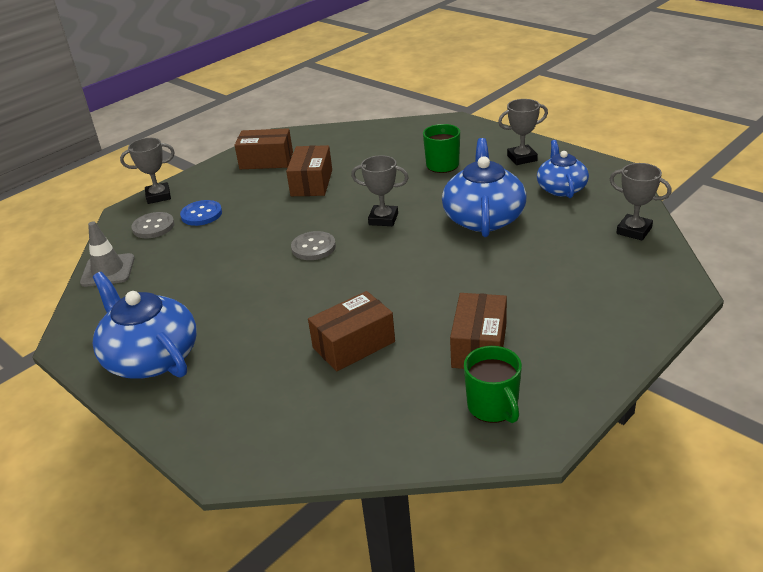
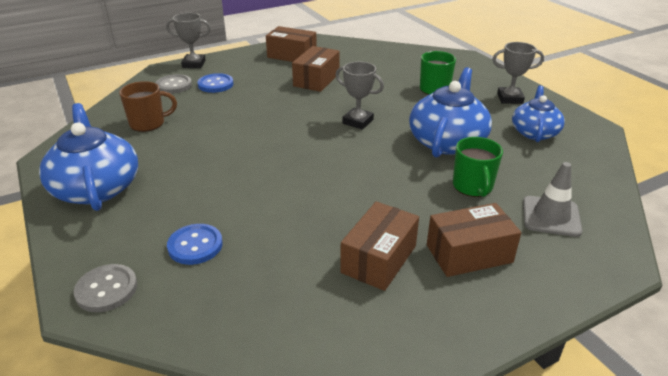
camera: 15 degrees right, 0 degrees up
grey traffic cone [80,221,135,287] -> grey traffic cone moved to [523,162,583,237]
grey button [291,231,336,260] -> grey button moved to [74,264,137,312]
brown box [308,291,395,371] -> brown box moved to [427,203,521,277]
green mug [464,346,522,423] -> green mug moved to [453,137,503,197]
grey trophy [610,163,672,241] -> none
none -> brown mug [119,81,177,132]
none -> blue button [167,224,223,265]

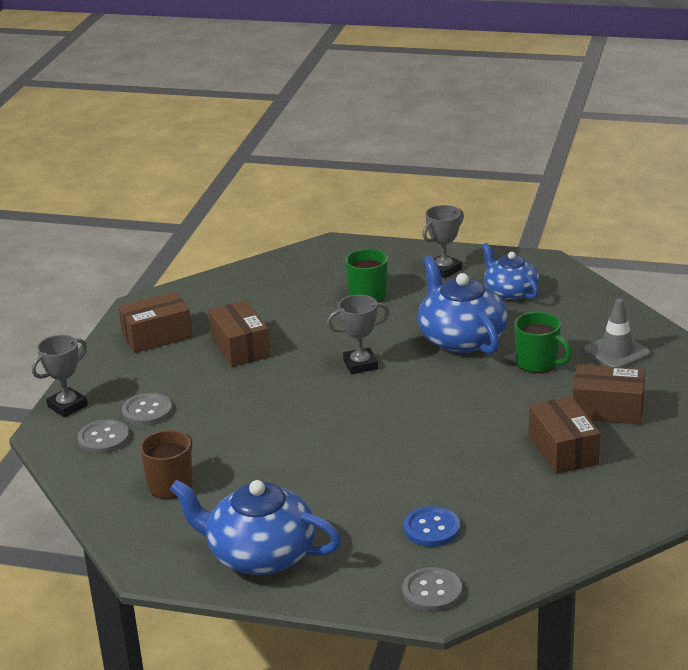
camera: 45 degrees left, 5 degrees down
blue button [198,73,233,93] -> grey button [122,393,172,426]
brown box [427,203,521,277] -> brown box turned 75 degrees clockwise [573,364,645,424]

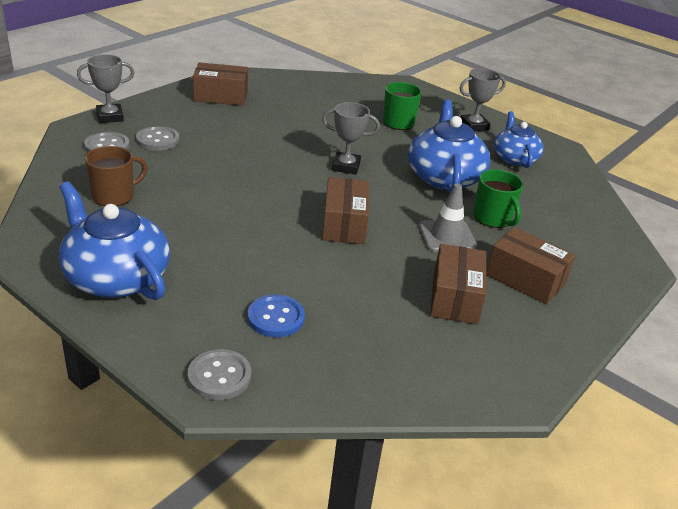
camera: 20 degrees right, 5 degrees up
brown box [208,300,270,367] -> brown box moved to [322,177,370,244]
grey traffic cone [583,298,651,368] -> grey traffic cone moved to [419,184,477,252]

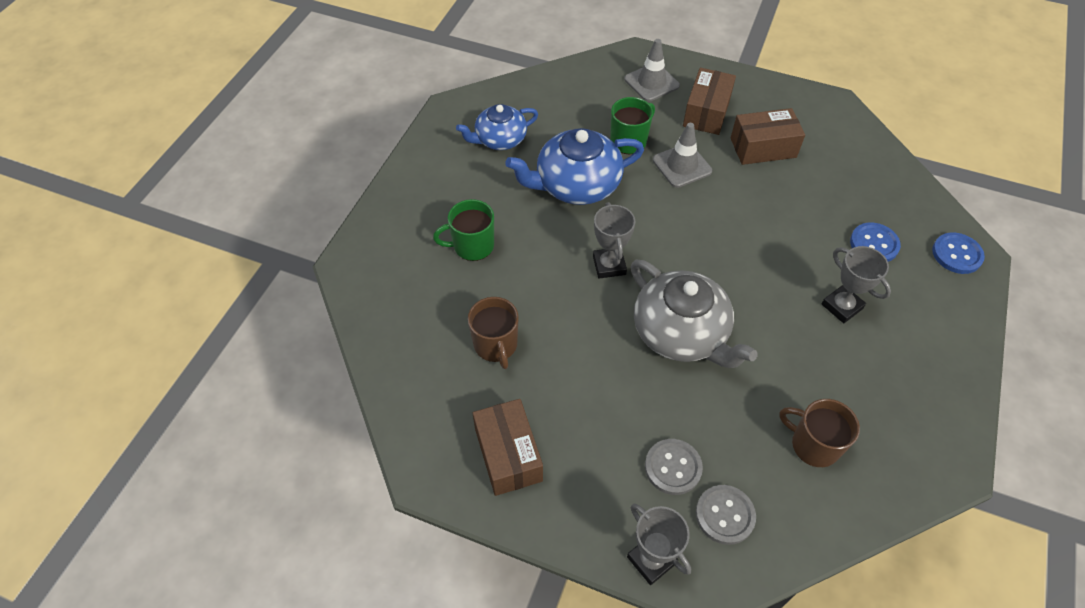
camera: 105 degrees left, 20 degrees up
blue teapot [59,182,170,300] -> none
grey button [188,349,251,400] -> blue button [932,232,985,274]
brown box [322,177,370,244] -> none
grey trophy [460,68,506,131] -> grey trophy moved to [822,246,891,323]
none -> brown mug [468,297,519,369]
none -> grey traffic cone [624,39,680,102]
none -> grey teapot [631,259,758,368]

